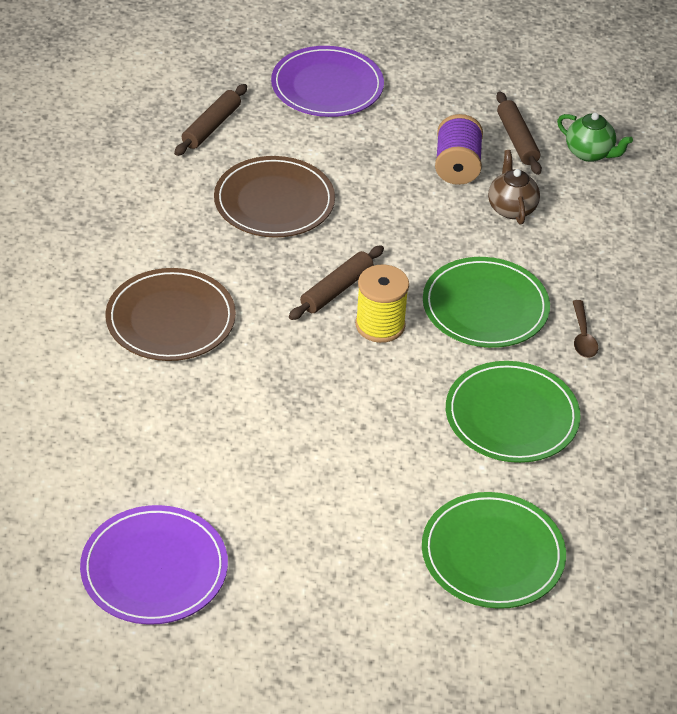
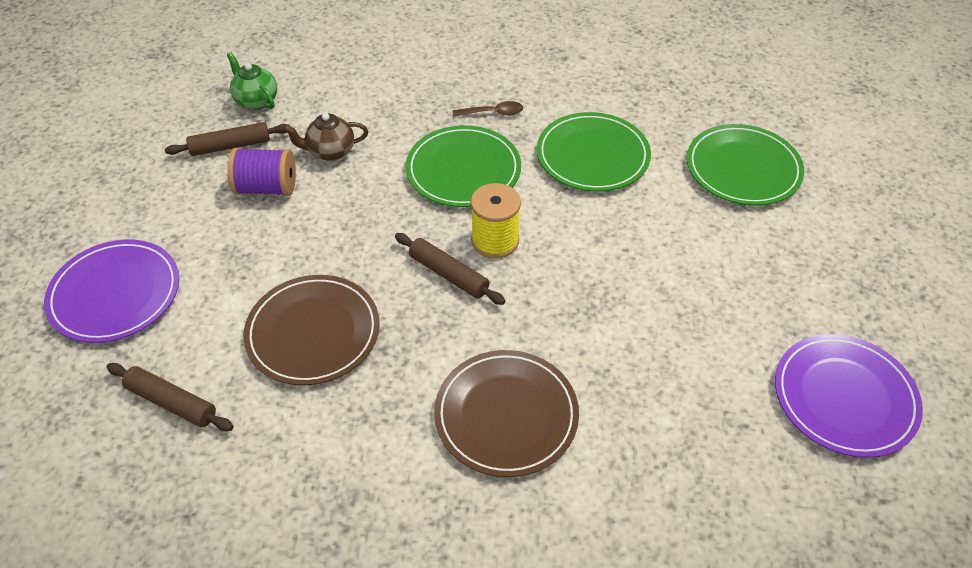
camera: 90 degrees left, 5 degrees up
green teapot [557,113,633,162] -> green teapot turned 75 degrees counterclockwise [227,52,277,110]

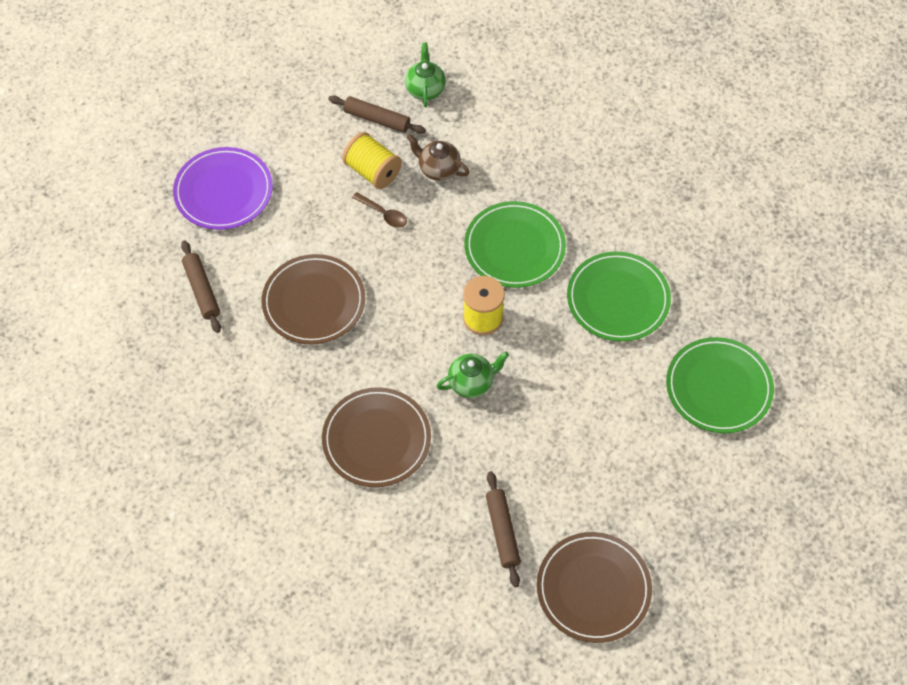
camera: 40 degrees right, 10 degrees up
purple spool [227,148,296,196] -> yellow spool [342,132,402,189]
brown rolling pin [395,233,506,305] -> brown rolling pin moved to [486,471,521,587]
brown spoon [453,101,523,117] -> brown spoon moved to [352,192,407,228]
purple plate [775,334,923,458] -> brown plate [537,532,652,643]
none -> green teapot [437,352,509,398]

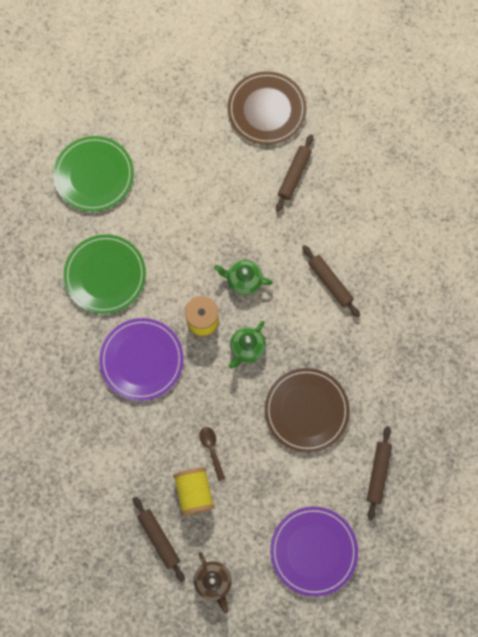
camera: 145 degrees left, 15 degrees up
brown plate [322,387,431,487] -> brown rolling pin [302,245,360,317]
green teapot [405,43,446,107] -> green teapot moved to [229,321,266,369]
brown teapot [407,134,470,181] -> brown teapot moved to [194,552,232,613]
green plate [464,201,566,288] -> purple plate [99,318,184,401]

